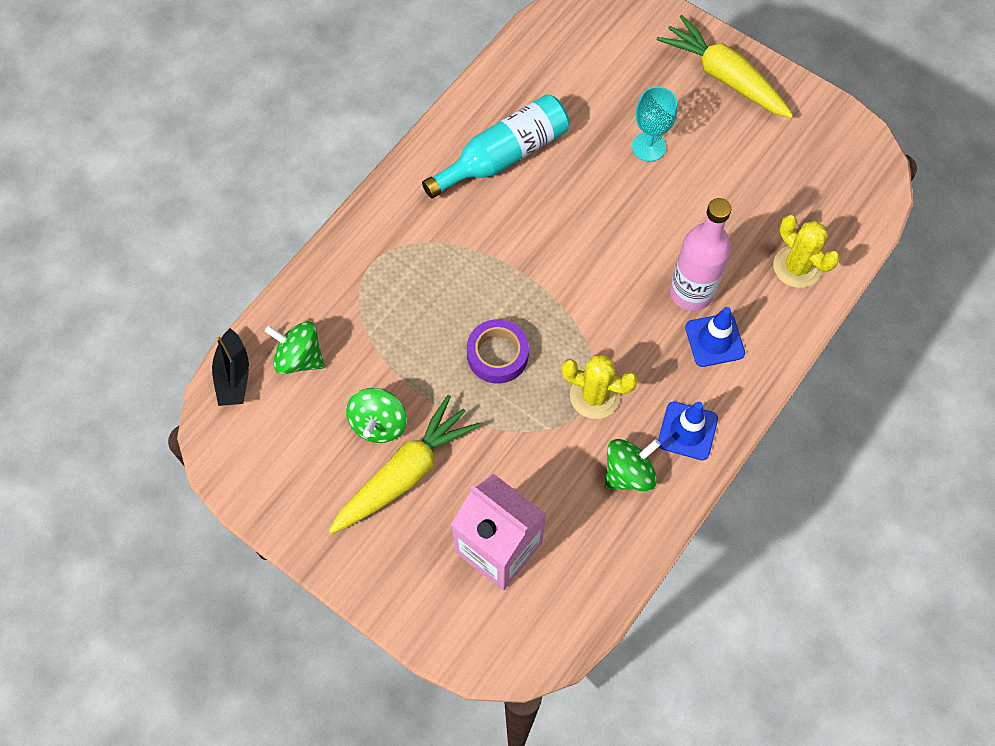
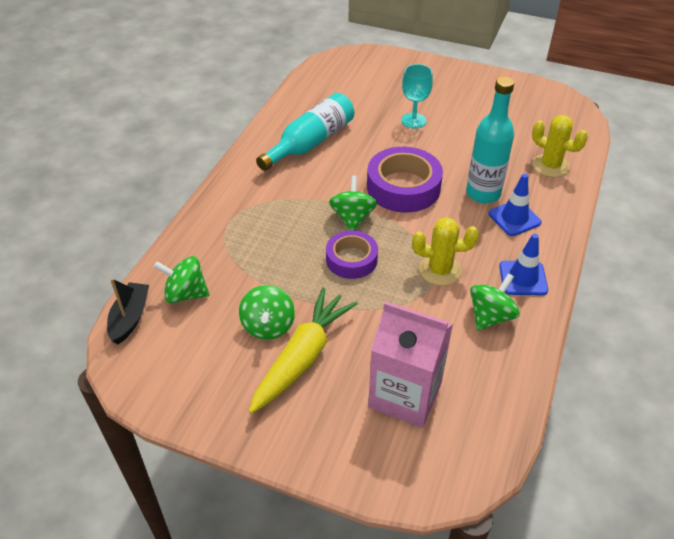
camera: 15 degrees left, 20 degrees down
black boat [212,328,249,406] -> black boat turned 150 degrees counterclockwise [107,278,149,344]
yellow carrot [657,15,793,118] -> none
pink bottle [670,198,731,311] -> turquoise bottle [466,77,514,204]
none -> green spinning top [329,175,377,230]
none -> purple tape [367,147,443,213]

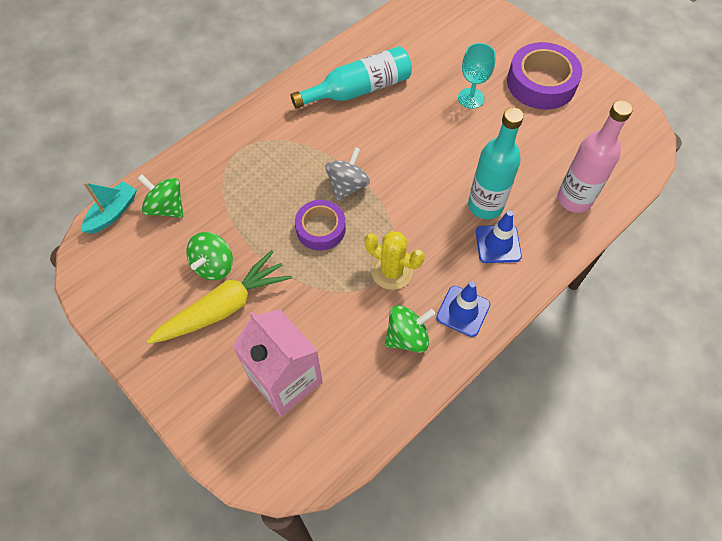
camera: 25 degrees right, 15 degrees up
black boat [107,278,149,344] -> turquoise boat [82,181,137,234]
green spinning top [329,175,377,230] -> grey spinning top [325,147,370,201]
purple tape [367,147,443,213] -> purple tape moved to [507,42,582,109]
yellow cactus [532,115,588,177] -> pink bottle [557,100,633,213]

